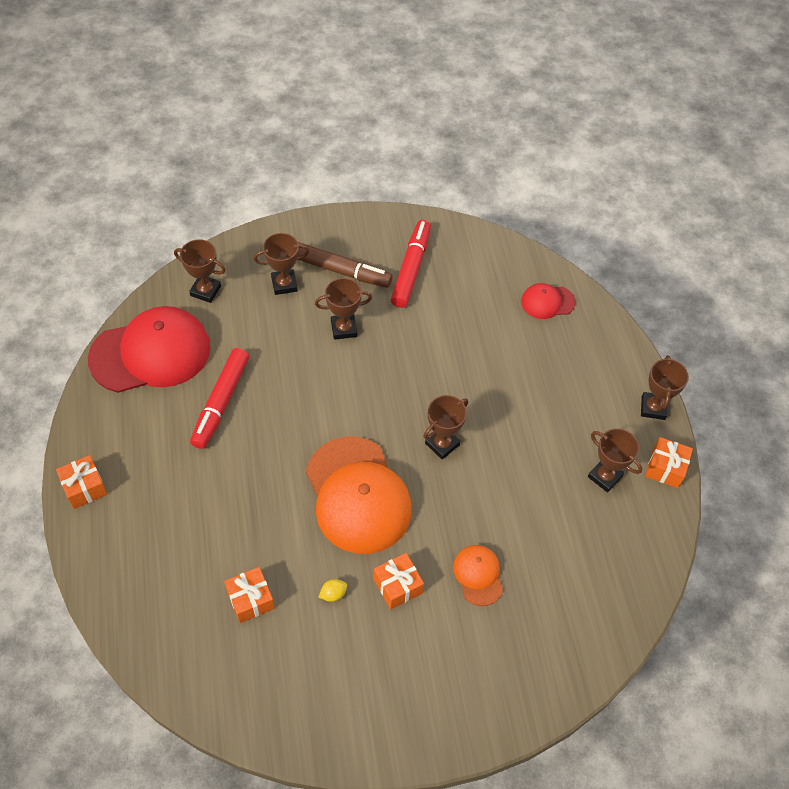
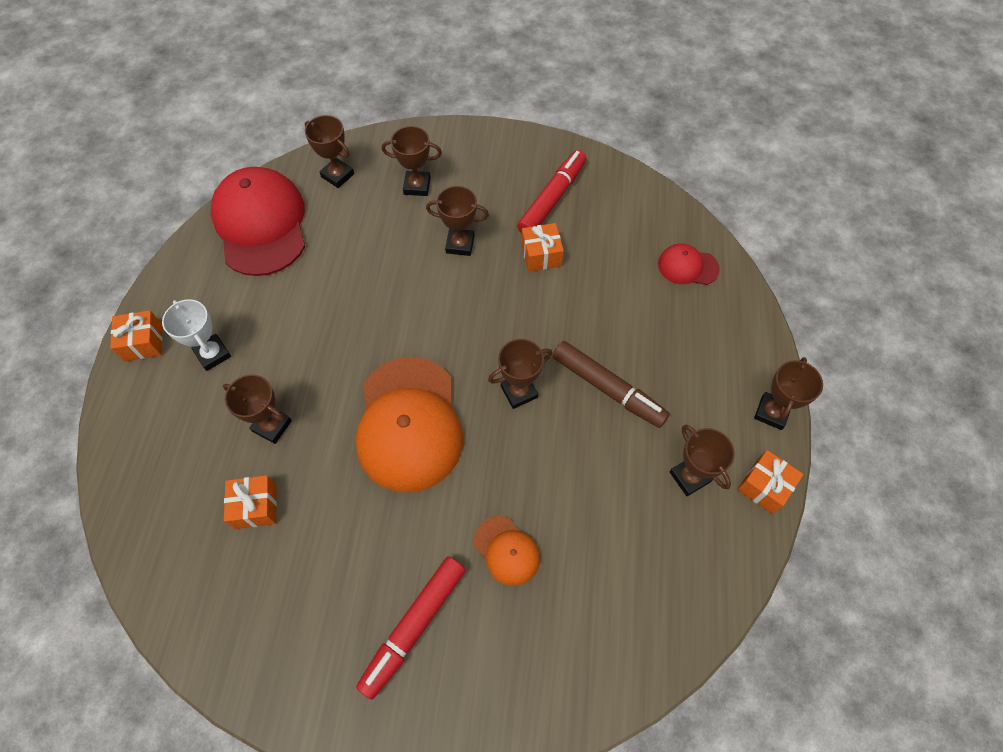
camera: 20 degrees right, 5 degrees up
red cap [88,306,210,393] -> red cap turned 105 degrees counterclockwise [211,167,305,276]
red marker [190,348,249,449] -> red marker moved to [356,556,466,700]
brown marker [298,242,393,288] -> brown marker moved to [553,341,670,428]
yellow lemon [319,579,347,602] -> none
orange gift [374,553,424,609] -> orange gift moved to [521,223,564,272]
orange cap [453,545,503,606] -> orange cap turned 135 degrees clockwise [474,516,540,586]
none -> white trophy [162,299,231,371]
none -> brown trophy [223,374,292,444]

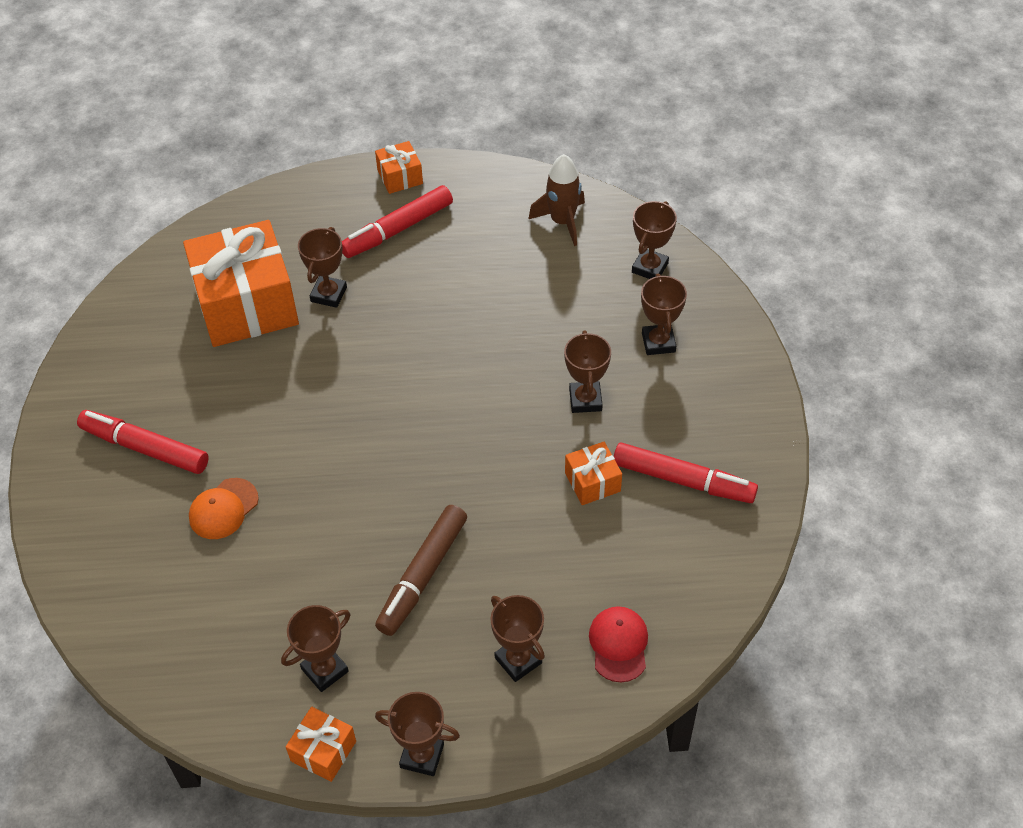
camera: 80 degrees right, 10 degrees down
white trophy [162,299,231,371] -> red marker [342,185,453,258]
red cap [211,167,305,276] -> brown rocket [528,154,585,246]
orange gift [224,475,277,529] -> orange gift [183,220,299,347], size x2.24
orange cap [356,357,463,492] -> none
brown trophy [488,339,552,409] -> brown trophy moved to [490,595,545,682]

